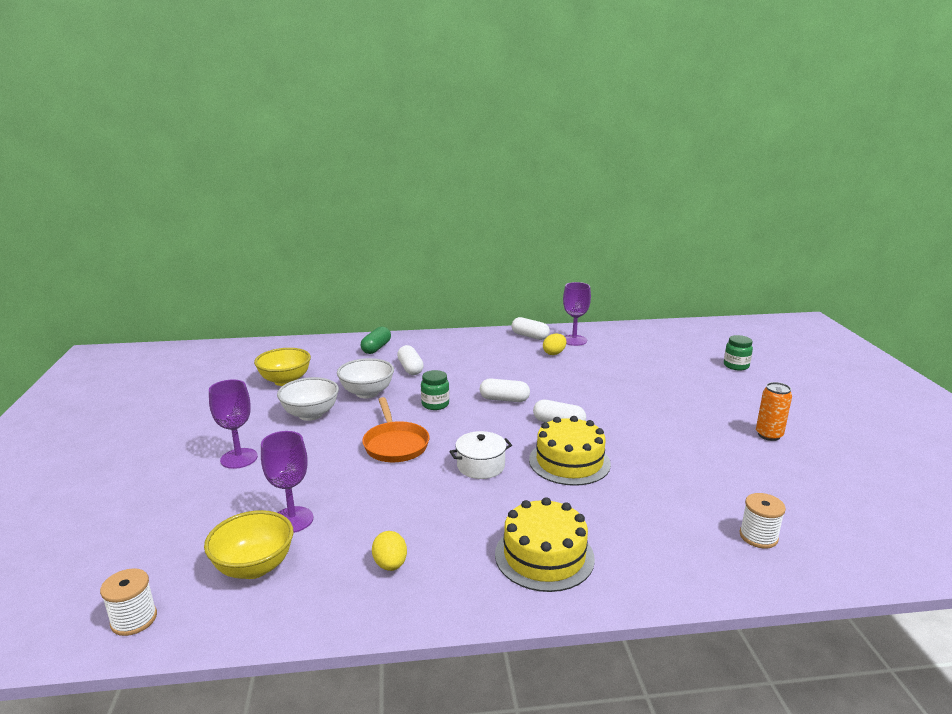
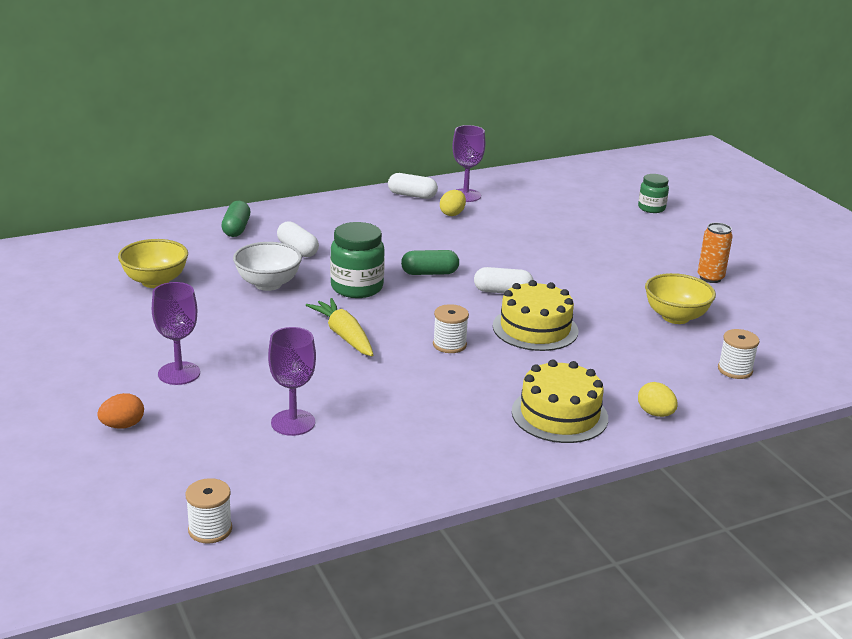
camera: 20 degrees left, 5 degrees up
yellow bowl [204,510,293,579] -> yellow bowl moved to [645,273,716,324]
white bowl [277,377,339,421] -> none
orange pan [362,397,430,462] -> yellow carrot [306,298,373,356]
yellow egg [372,531,407,571] -> yellow egg moved to [638,382,678,417]
green jar [421,370,449,410] -> green jar [330,222,385,298], size x1.63
white pot [449,431,512,479] -> white spool [433,304,469,353]
white capsule [480,378,530,402] -> green capsule [401,250,459,275]
none -> orange egg [97,393,144,429]

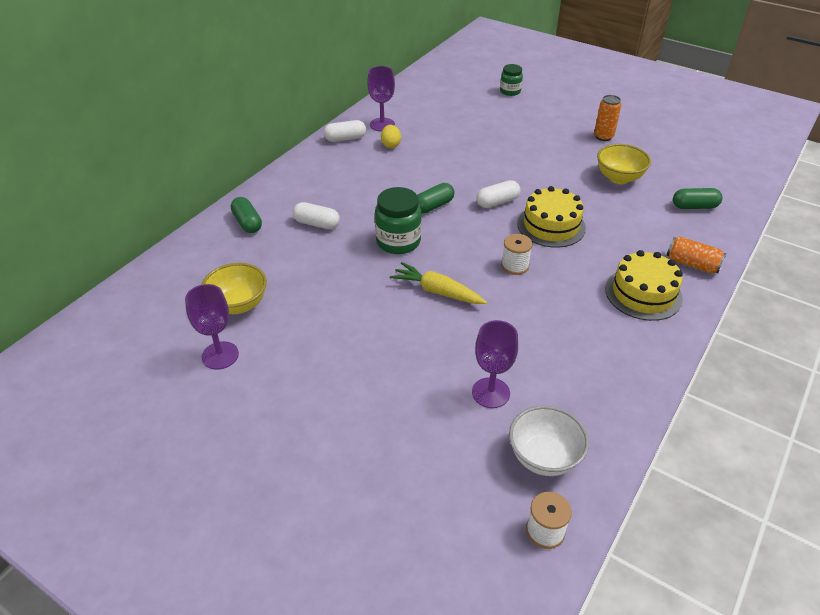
camera: 30 degrees left, 15 degrees up
orange egg [97,393,144,429] -> none
purple goblet [152,282,200,385] -> purple goblet moved to [185,284,239,369]
white bowl [233,242,302,291] -> white bowl moved to [509,405,589,476]
yellow egg [638,382,678,417] -> orange can [666,236,726,274]
white spool [718,329,759,379] -> green capsule [673,188,722,209]

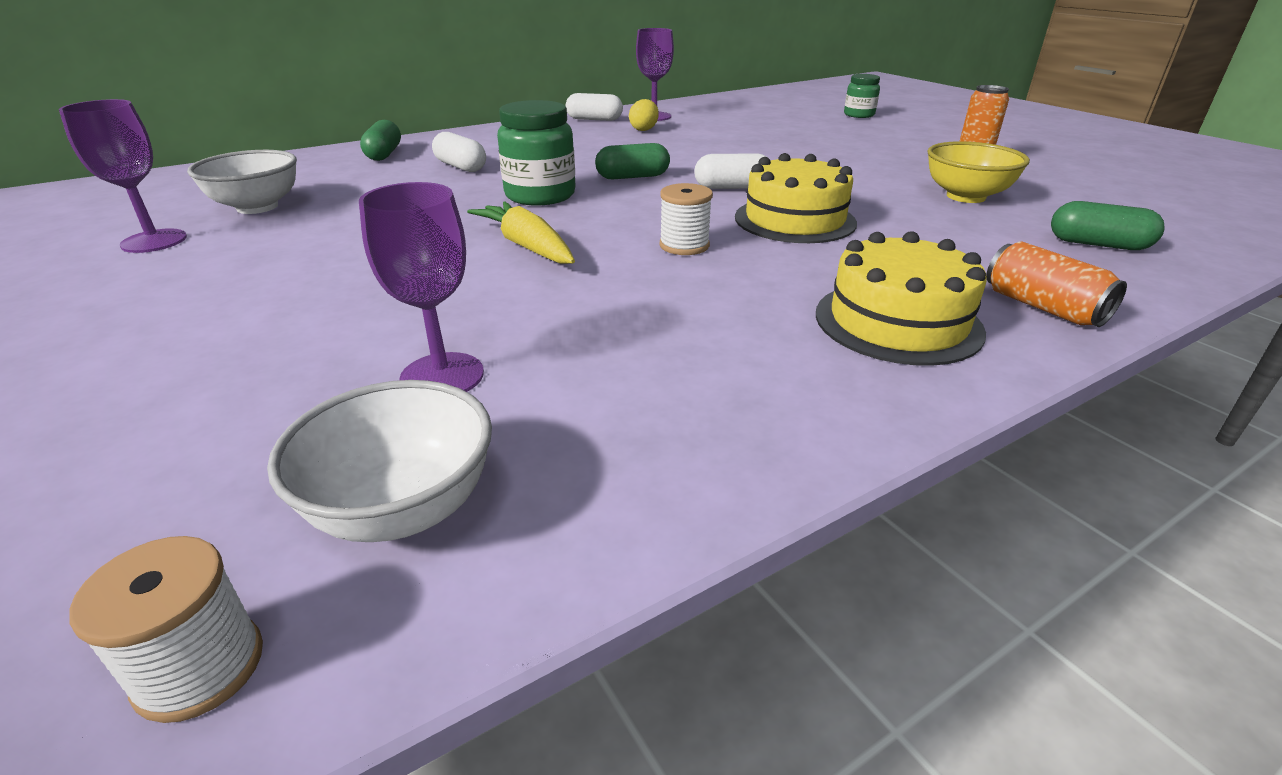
camera: 25 degrees right, 10 degrees down
yellow bowl [201,263,267,314] -> white bowl [187,150,297,214]

